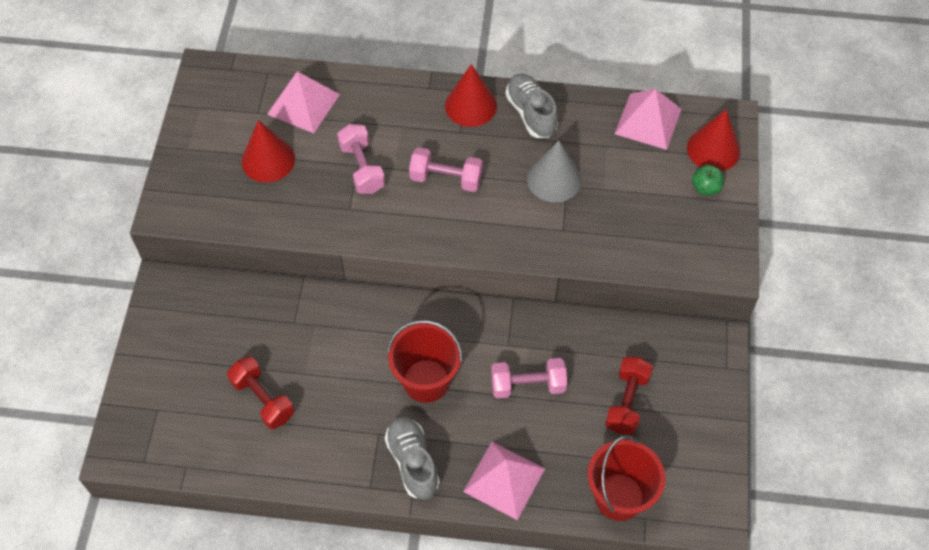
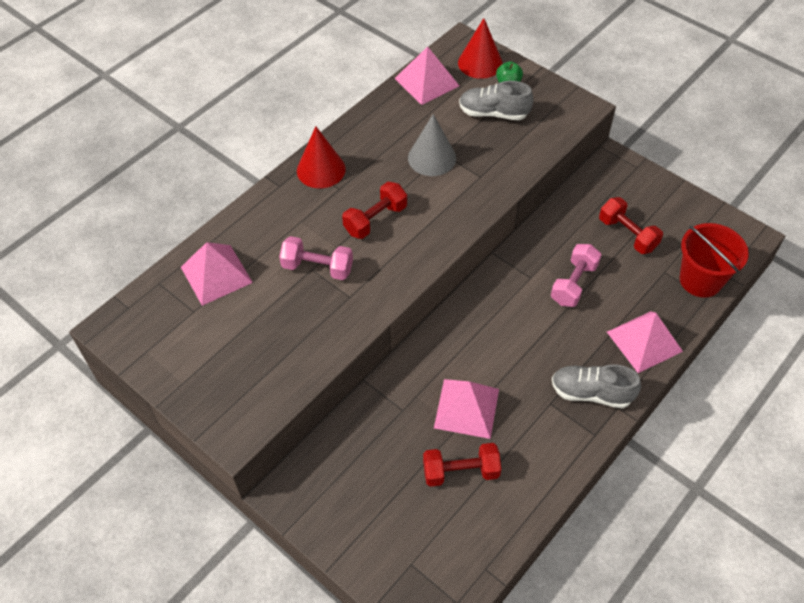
camera: 55 degrees left, 5 degrees down
red cone [242,120,295,183] -> none
red bucket [387,320,463,403] -> none
pink dumbbell [409,147,483,192] -> red dumbbell [342,182,407,239]
grey shoe [506,73,558,138] -> grey shoe moved to [459,81,534,120]
none -> pink pyramid [434,379,499,439]

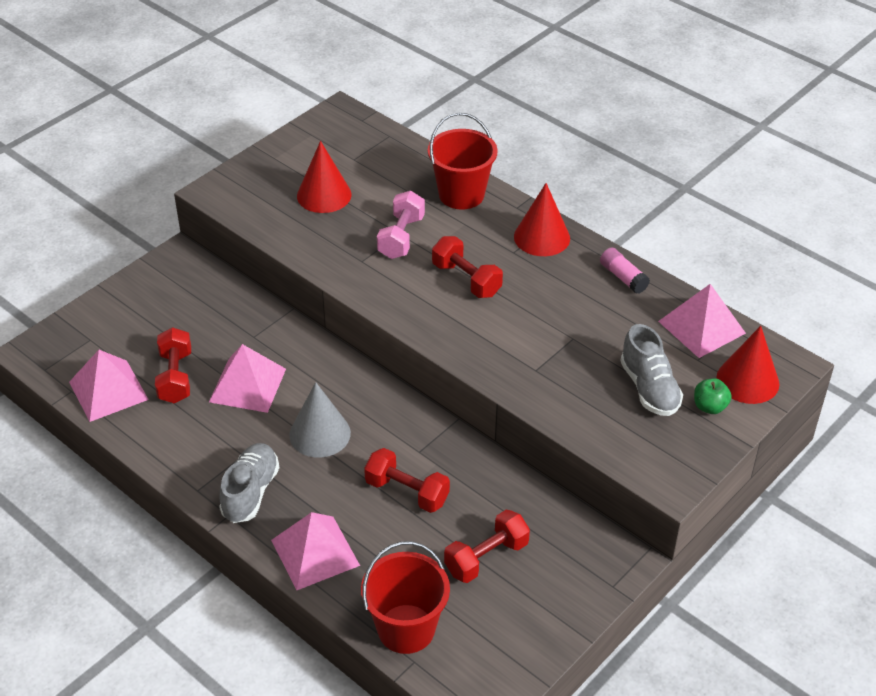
camera: 90 degrees right, 10 degrees down
pink pyramid [181,242,253,306] -> pink pyramid moved to [69,350,149,422]
grey cone [408,114,456,176] -> grey cone moved to [289,382,351,458]
grey shoe [459,81,534,120] -> grey shoe turned 150 degrees clockwise [620,324,683,416]
pink dumbbell [551,244,602,307] -> red dumbbell [364,448,450,513]
none -> red cone [297,141,352,213]
none -> red bucket [428,112,498,210]
none -> pink glue stick [600,248,650,294]

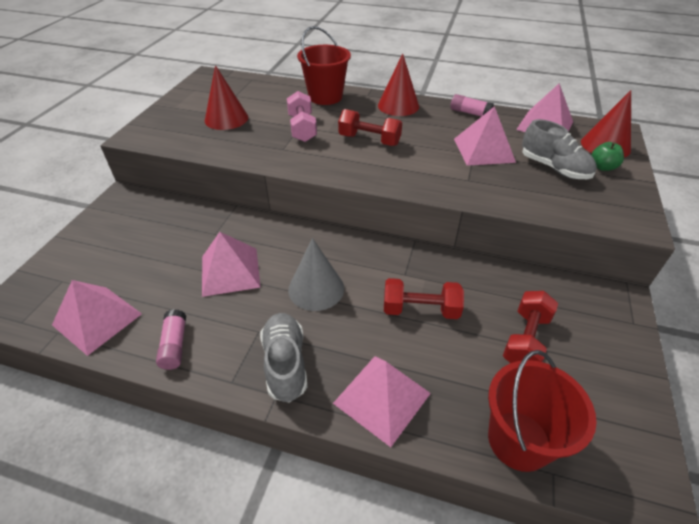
camera: 25 degrees left, 0 degrees up
red dumbbell [155,327,191,403] -> none
none -> pink glue stick [156,309,186,370]
none -> pink pyramid [454,106,516,166]

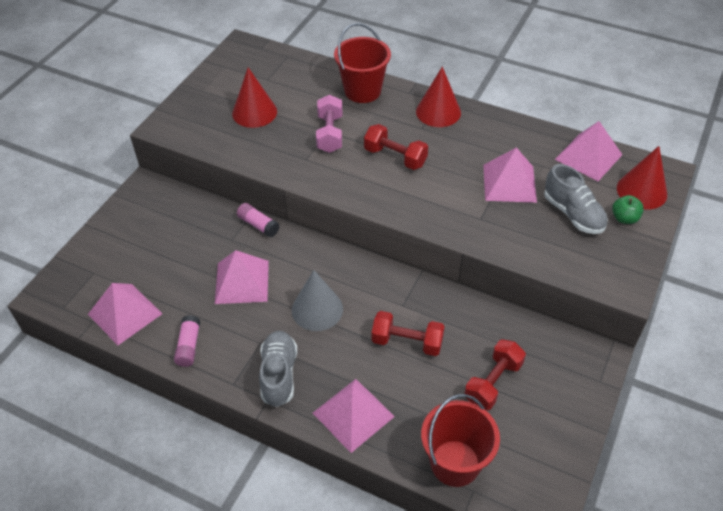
camera: 10 degrees right, 5 degrees up
pink glue stick [450,94,494,117] -> pink glue stick moved to [237,203,280,237]

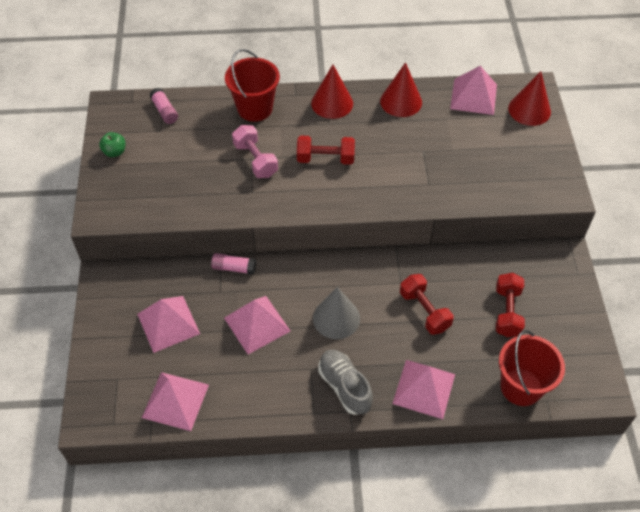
camera: 30 degrees left, 5 degrees up
pink glue stick [174,315,200,367] -> pink glue stick moved to [149,88,178,124]
red cone [232,67,277,128] -> red cone moved to [380,62,422,117]
red dumbbell [372,311,445,356] -> red dumbbell turned 75 degrees clockwise [400,274,454,335]
pink pyramid [483,147,537,203] -> pink pyramid moved to [137,296,200,353]
grey shoe [544,164,608,234] -> none
green apple [612,195,644,224] -> green apple moved to [99,132,125,157]

